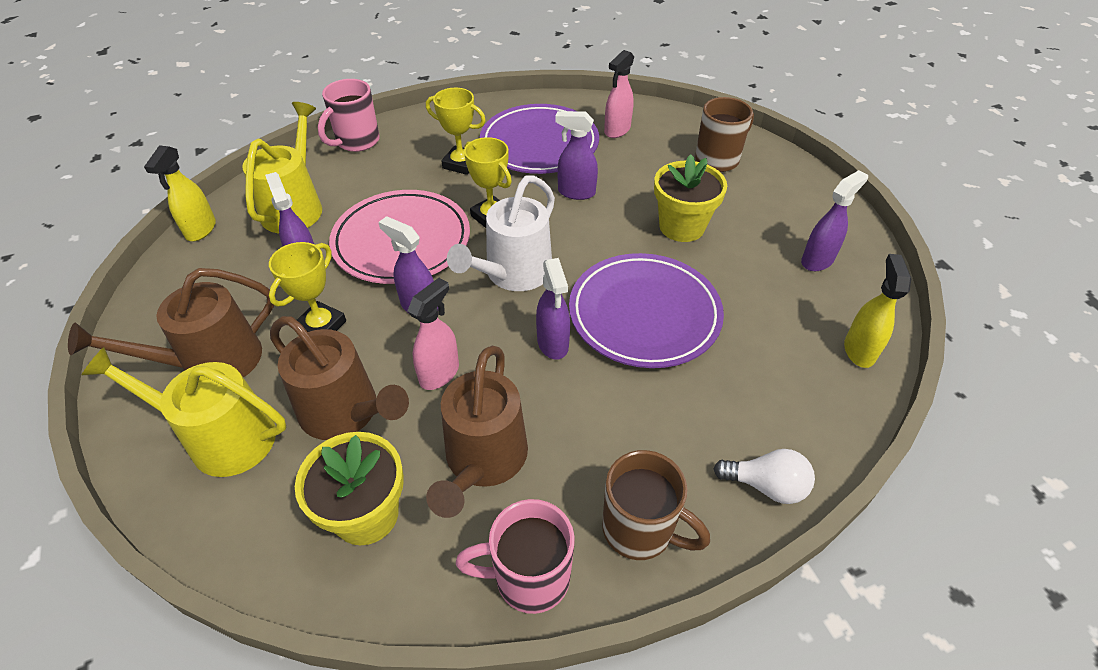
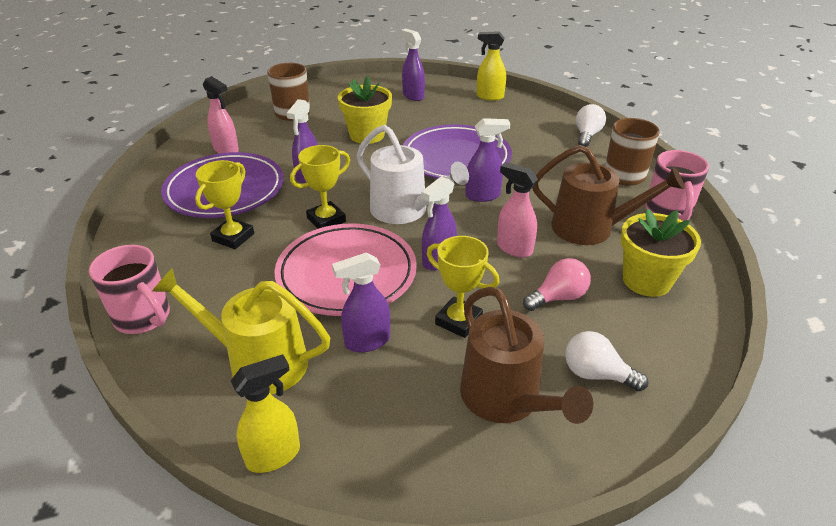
camera: 85 degrees left, 10 degrees down
yellow watering can [82,347,286,477] -> white light bulb [565,331,648,391]
yellow spray bottle [144,145,216,241] -> yellow spray bottle turned 45 degrees counterclockwise [231,354,300,473]
brown watering can [270,316,409,440] -> pink light bulb [523,258,591,311]

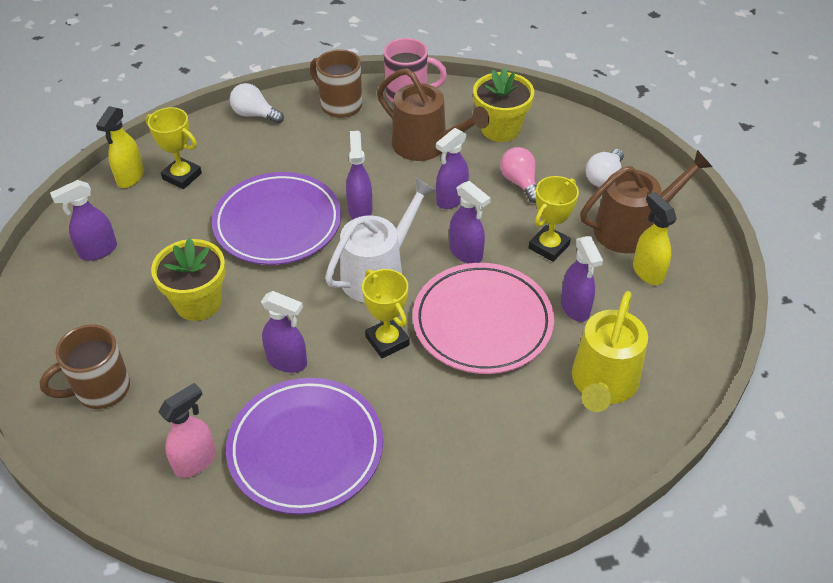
camera: 85 degrees left, 10 degrees up
pink mug [89,245,170,334] -> none
yellow trophy [195,160,254,249] -> yellow trophy moved to [145,107,202,189]
yellow spray bottle [231,354,300,473] -> yellow spray bottle moved to [633,192,677,285]
pink spray bottle [497,162,538,258] -> purple spray bottle [436,128,469,209]
brown watering can [533,145,684,245] -> brown watering can turned 105 degrees clockwise [377,68,489,161]

